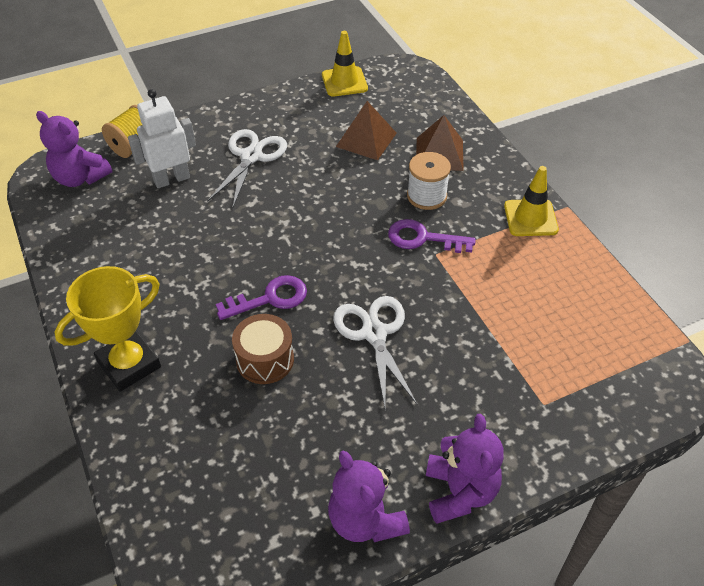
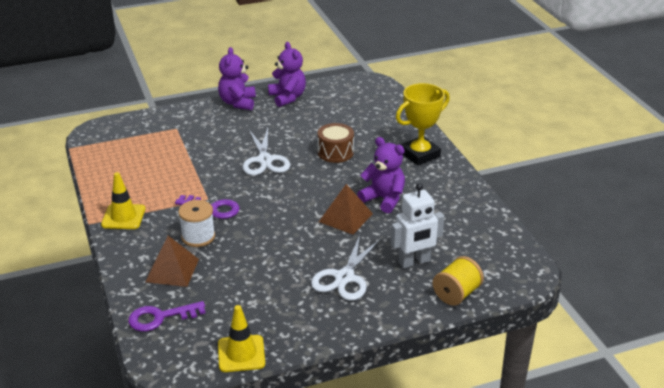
camera: 175 degrees left, 15 degrees down
purple teddy bear [36,111,112,187] -> purple teddy bear moved to [357,137,405,213]
purple key [216,275,307,320] -> purple key moved to [128,301,206,331]
brown pyramid [336,101,397,160] -> brown pyramid moved to [319,184,373,235]

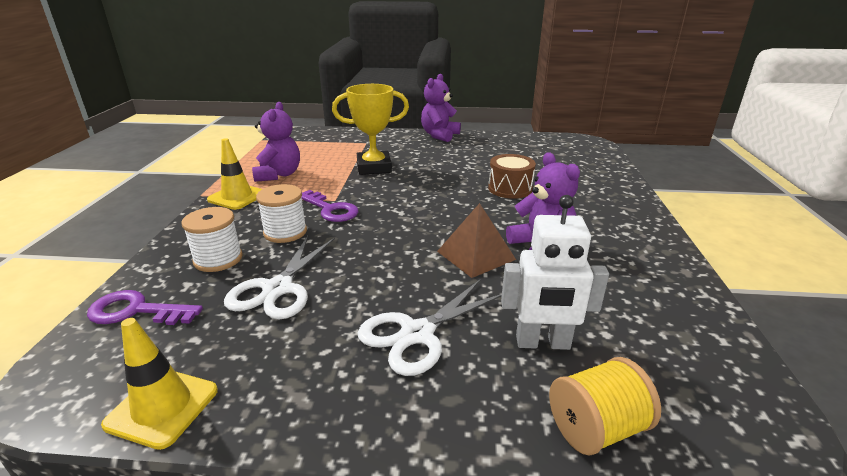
camera: 25 degrees right, 5 degrees down
brown pyramid [145,236,199,287] -> white spool [181,207,243,272]
white scissors [243,128,290,175] -> white scissors moved to [224,236,335,319]
purple teddy bear [268,42,306,107] -> purple teddy bear moved to [252,102,300,182]
yellow trophy [396,83,450,165] -> yellow trophy moved to [332,84,409,175]

